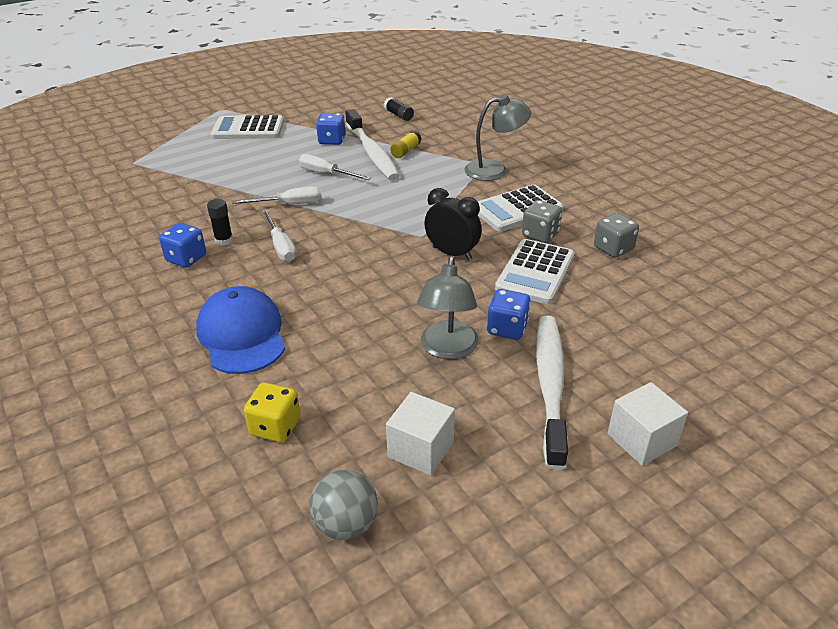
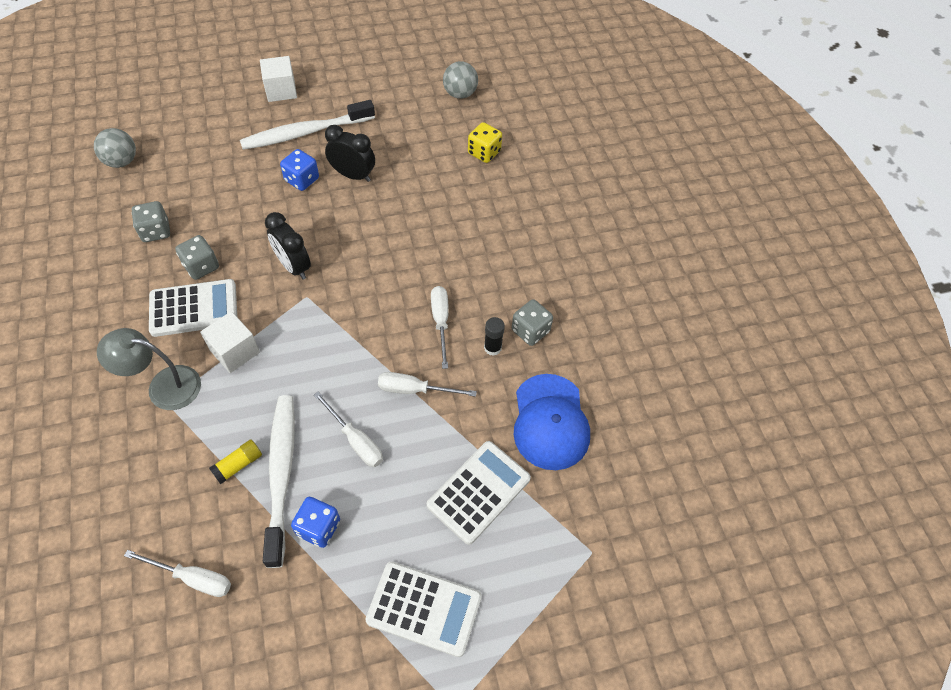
camera: 165 degrees left, 20 degrees up
blue dice [159,223,206,268] -> grey dice [512,299,553,346]
blue cap [196,286,286,374] -> blue cap moved to [514,374,590,470]
black glue stick [384,97,414,121] -> white screwdriver [124,550,231,597]
white cube [386,392,455,476] -> white cube moved to [200,311,260,373]
grey lamp [417,257,479,359] -> black clock [325,125,375,182]
white calculator [495,239,575,304] -> white calculator moved to [427,441,531,545]
white toothbrush [536,315,568,470] -> white toothbrush turned 45 degrees clockwise [240,100,375,150]
none -> grey ball [94,128,136,168]

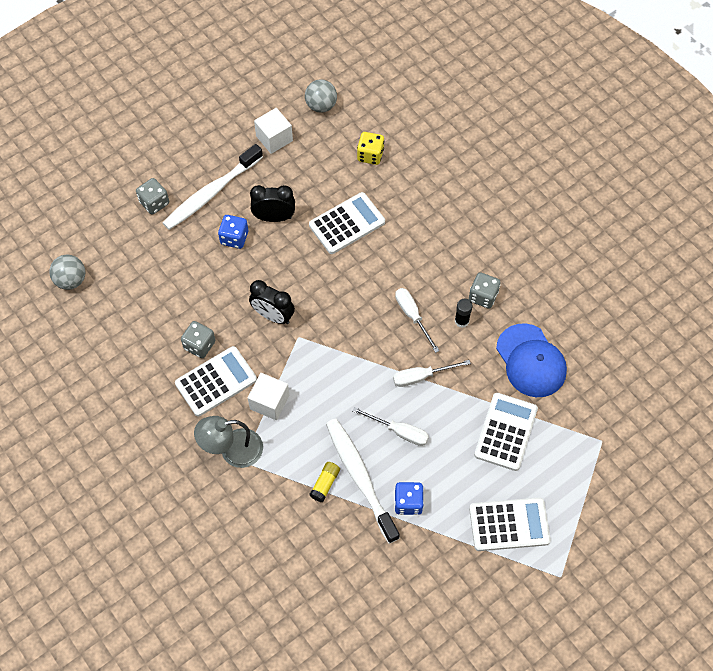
camera: 20 degrees left, 5 degrees up
white screwdriver [124,550,231,597] -> none
grey dice [132,201,170,242] -> grey dice moved to [136,178,169,215]
white cube [260,56,297,102] -> white cube moved to [254,108,293,154]
none -> white calculator [309,192,385,254]

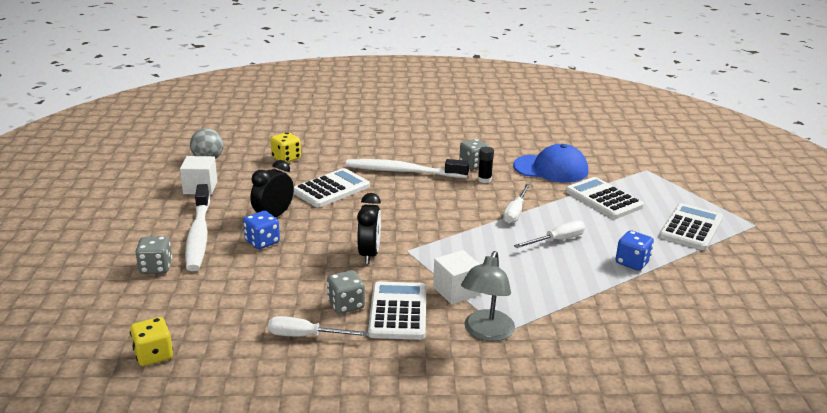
camera: 55 degrees left, 35 degrees down
grey ball [49,255,85,290] -> yellow dice [130,317,173,366]
black clock [249,280,295,324] -> black clock turned 60 degrees counterclockwise [357,193,381,264]
white calculator [309,192,385,254] -> white calculator turned 45 degrees clockwise [293,168,370,207]
yellow glue stick [309,462,340,502] -> none
white toothbrush [326,418,400,544] -> white toothbrush moved to [346,159,469,178]
white screwdriver [395,288,440,353] -> white screwdriver moved to [268,316,369,337]

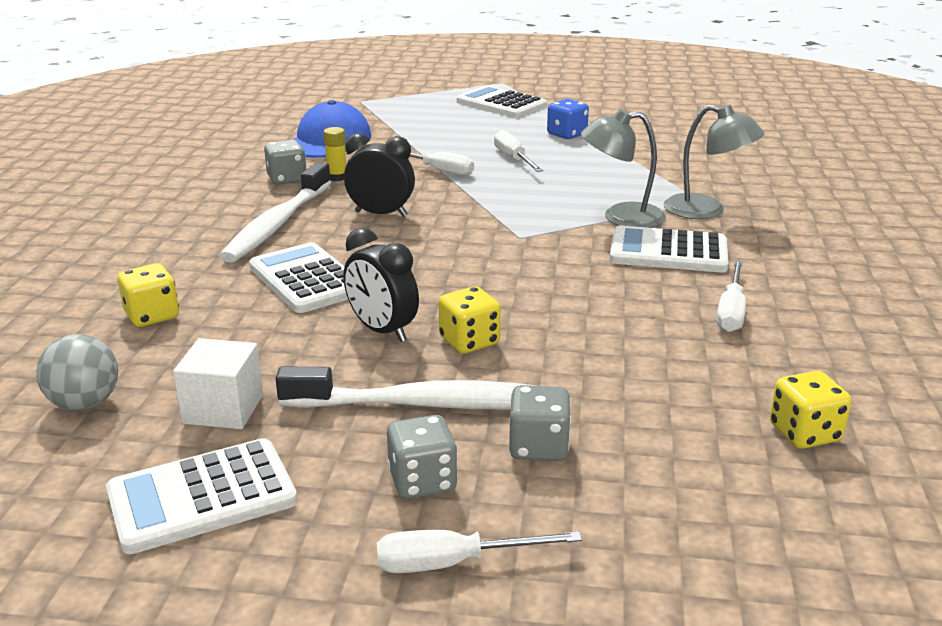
camera: 80 degrees left, 0 degrees up
blue dice [243,211,280,249] -> yellow dice [439,287,501,354]
grey dice [327,270,365,314] -> grey dice moved to [387,415,458,499]
black clock [357,193,381,264] -> black clock moved to [344,133,415,217]
white cube [433,250,481,304] -> grey lamp [581,109,666,228]
black glue stick [478,147,494,183] -> yellow glue stick [323,127,346,181]
white calculator [566,177,644,219] -> white calculator moved to [106,438,298,554]
none -> white screwdriver [377,530,582,573]

